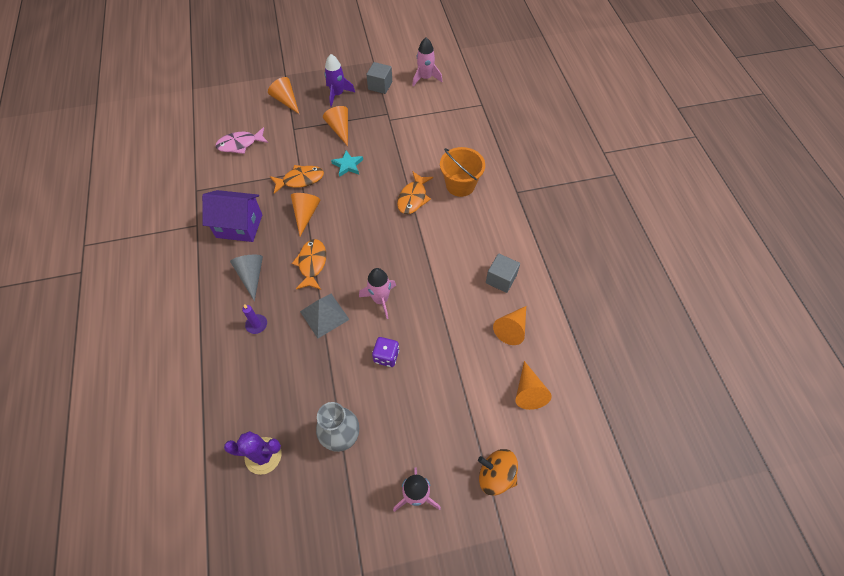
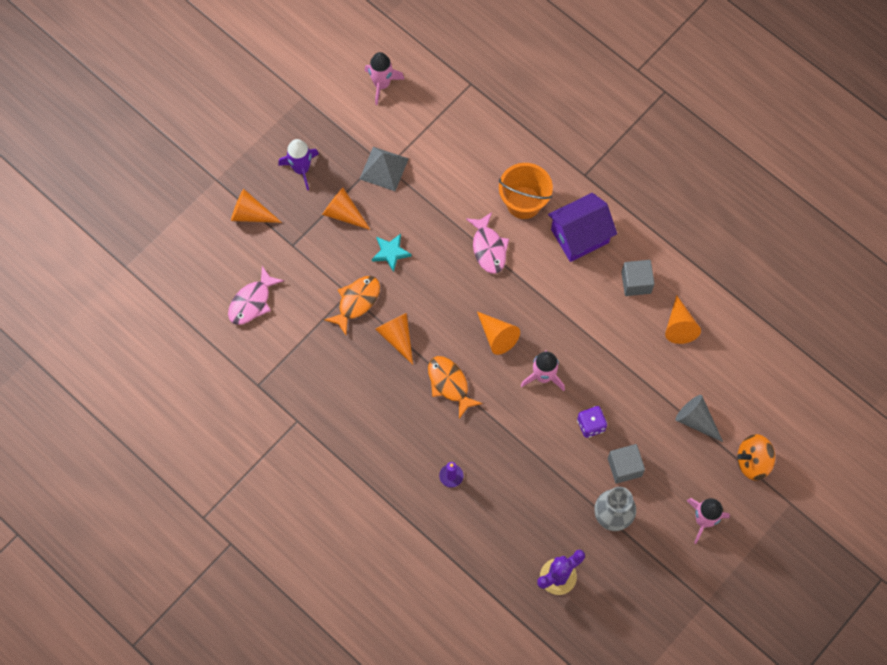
camera: 35 degrees left, 10 degrees up
purple house [202,190,262,242] -> purple house moved to [548,193,617,262]
grey cone [230,255,263,301] -> grey cone moved to [675,395,723,442]
grey pyramid [300,294,350,338] -> grey pyramid moved to [360,147,409,191]
grey cube [366,62,392,94] -> grey cube moved to [608,444,645,484]
orange fish [397,171,433,214] -> pink fish [466,212,509,274]
orange cone [515,361,552,410] -> orange cone moved to [477,312,520,355]

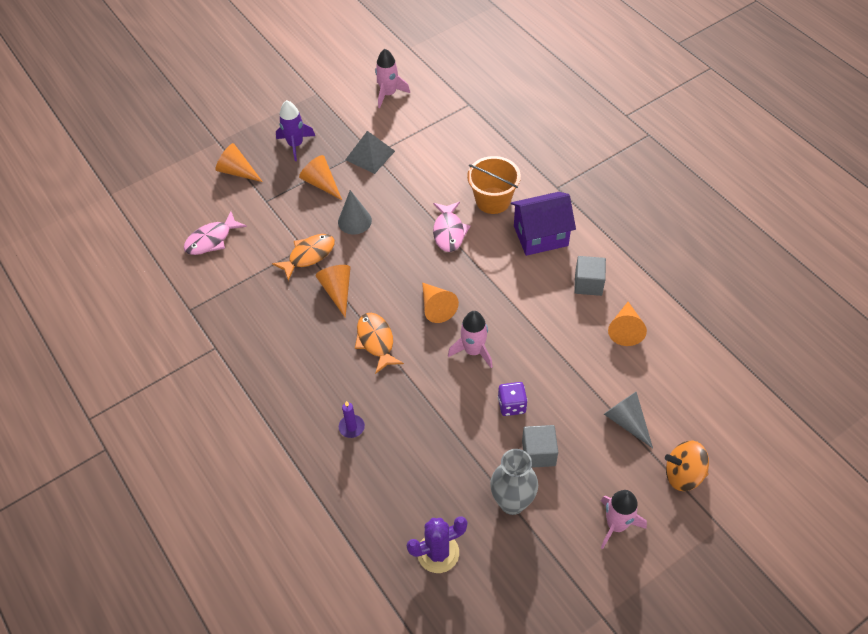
camera: 15 degrees right, 15 degrees down
turquoise star [372,234,412,272] -> grey cone [338,190,372,234]

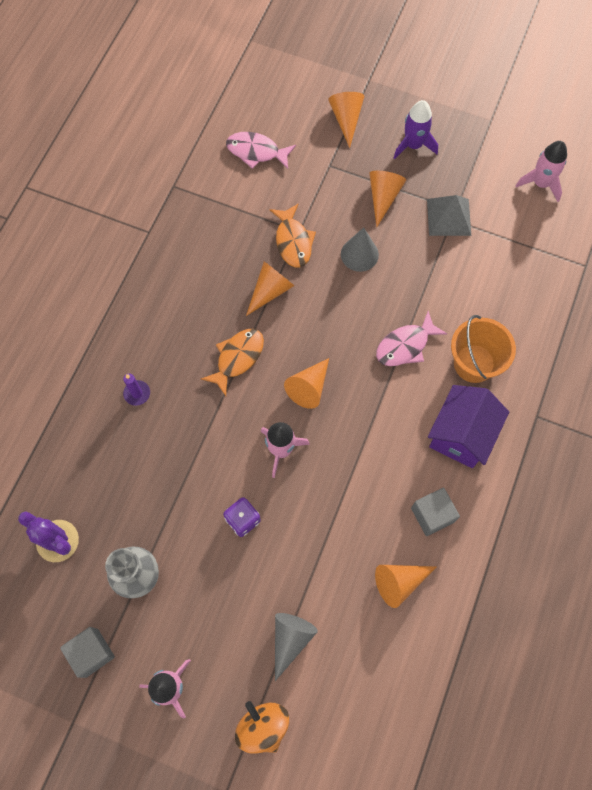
camera: 55 degrees right, 15 degrees up
orange fish [272,234,335,281] -> orange fish turned 60 degrees clockwise [270,203,316,267]
purple house [511,192,576,256] -> purple house turned 75 degrees clockwise [428,385,509,468]
grey cube [522,425,558,468] -> grey cube moved to [60,627,115,678]

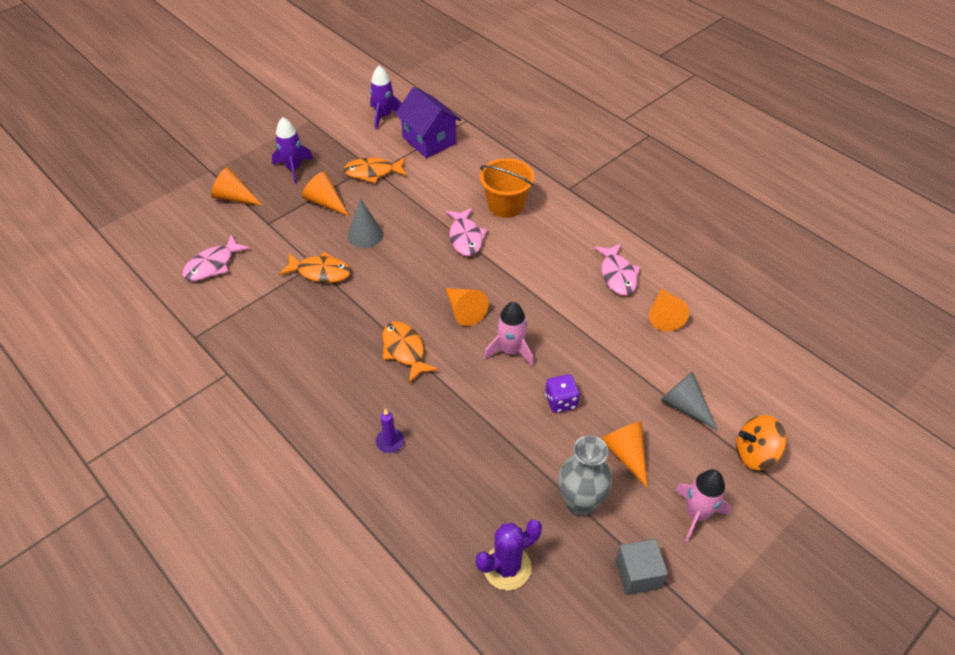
camera: 65 degrees left, 20 degrees down
orange cone [246,261,294,316] -> orange cone moved to [601,421,648,488]
grey cube [411,488,460,536] -> pink fish [594,243,640,296]
grey pyramid [427,195,471,236] -> orange fish [343,158,407,183]
purple house [428,385,509,468] -> purple house moved to [395,87,461,158]
pink rocket [516,141,567,202] -> purple rocket [370,66,402,129]

